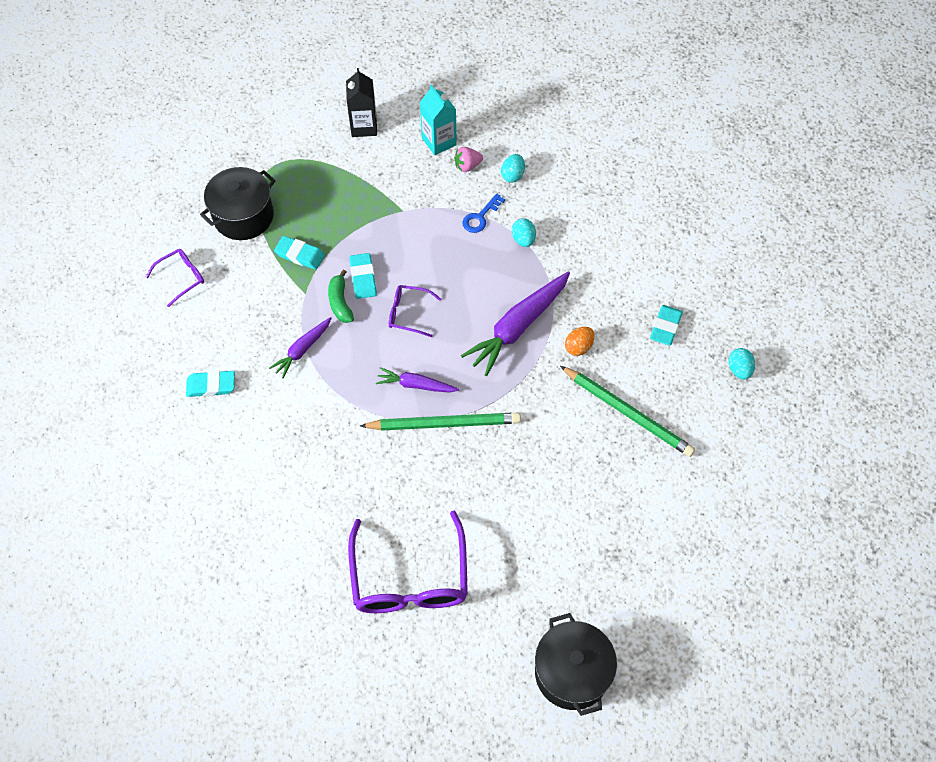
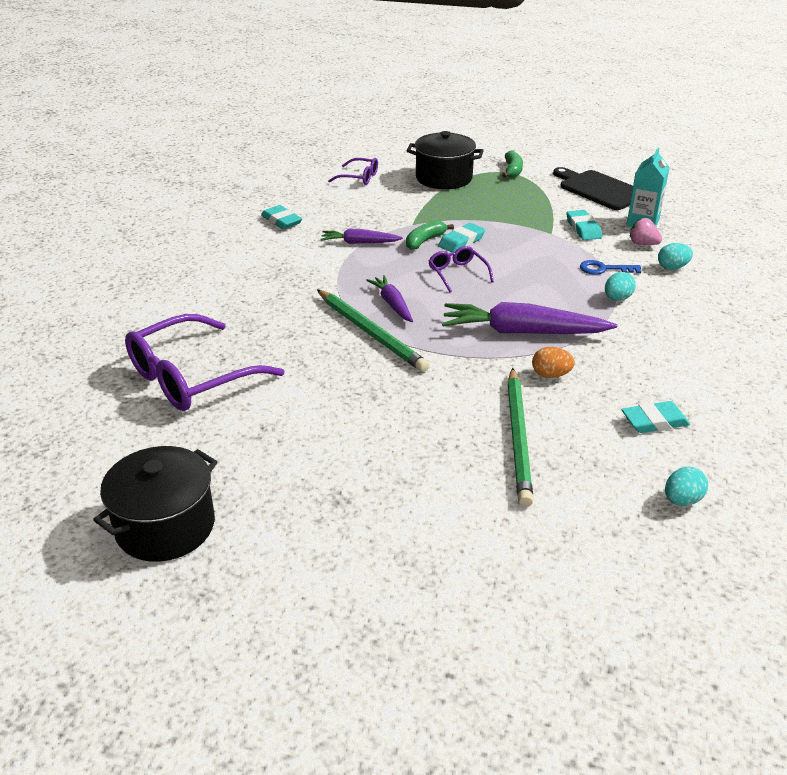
camera: 55 degrees right, 25 degrees down
turquoise eraser [274,236,325,270] -> turquoise eraser moved to [566,210,602,240]
black carton [346,68,377,137] -> black cutting board [553,167,633,210]
none -> green banana [502,151,523,178]

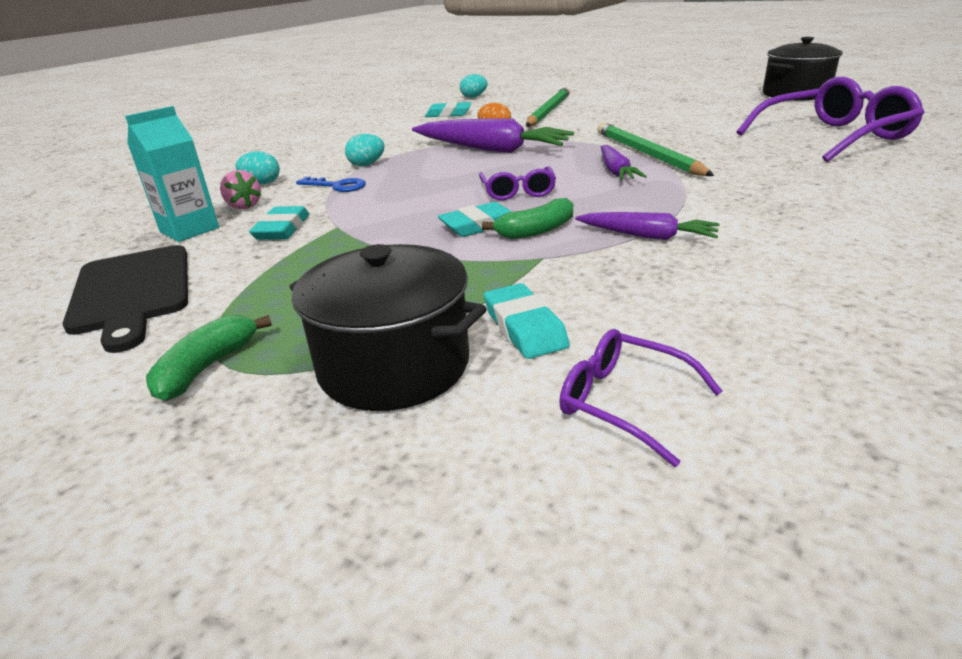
camera: 160 degrees left, 5 degrees down
turquoise eraser [261,205,302,229] -> turquoise eraser moved to [484,283,570,359]

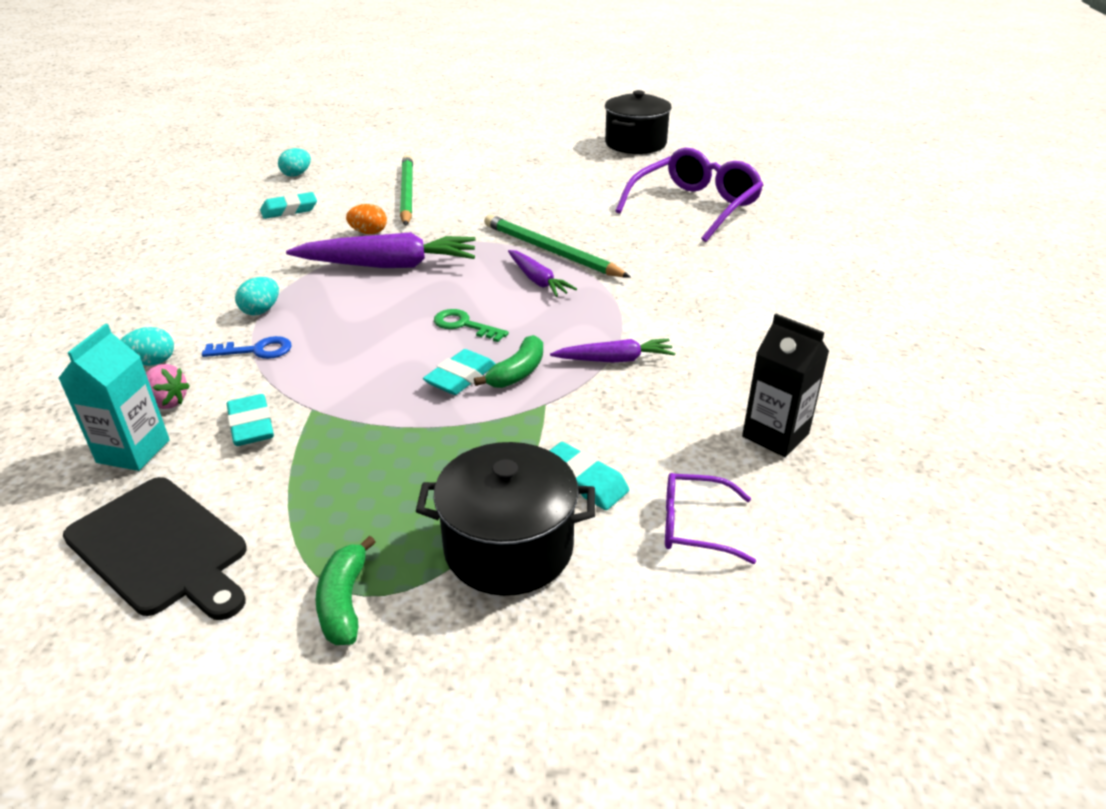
camera: 30 degrees left, 5 degrees up
purple glasses [479,166,556,200] -> green key [434,309,509,342]
none -> black carton [742,314,829,457]

